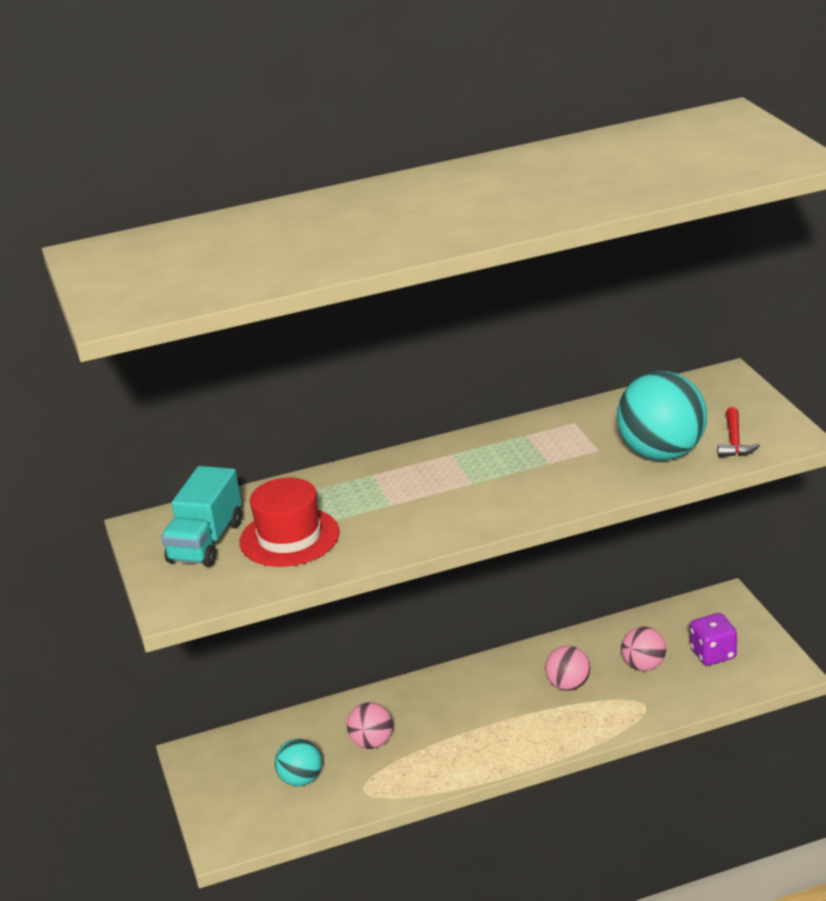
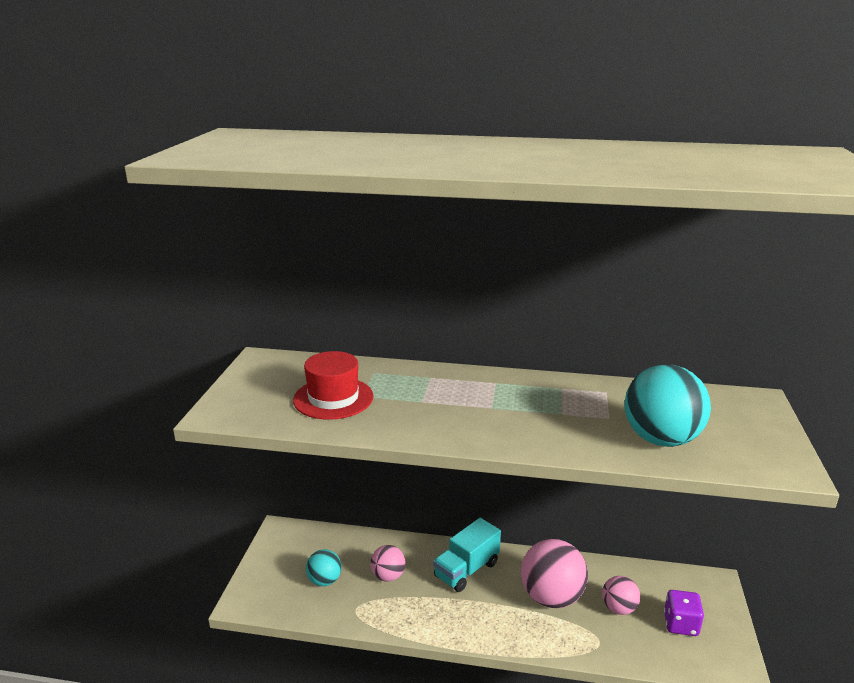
camera: 25 degrees right, 5 degrees down
turquoise truck [161,466,242,567] -> turquoise truck moved to [433,518,501,592]
pink ball [545,646,590,691] -> pink ball [521,539,588,608], size x1.80
red hammer [718,407,760,457] -> none

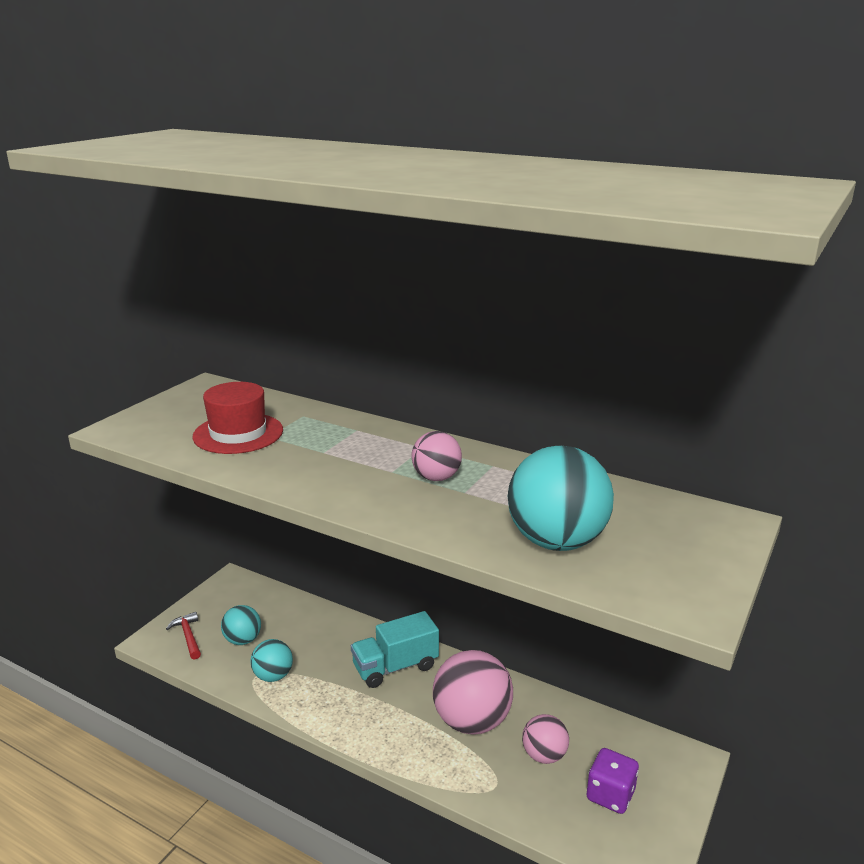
camera: 20 degrees right, 0 degrees up
pink ball [370,545,406,582] -> pink ball moved to [412,431,462,481]
none -> red hammer [166,612,201,660]
none -> turquoise ball [251,639,293,682]

